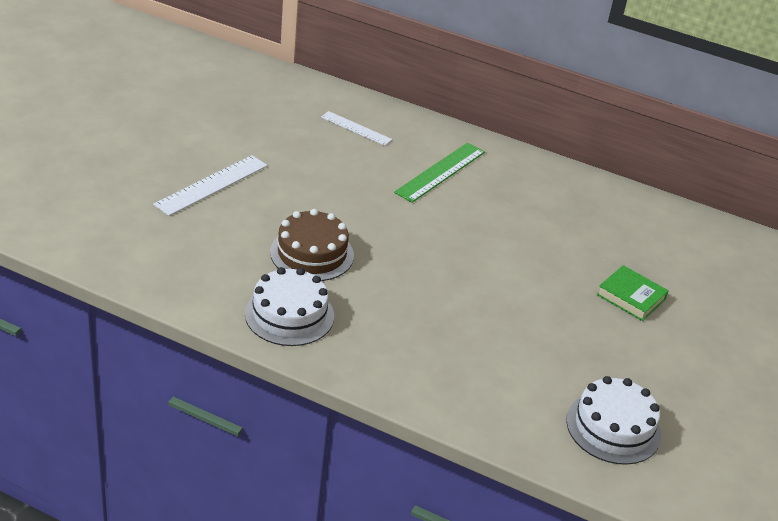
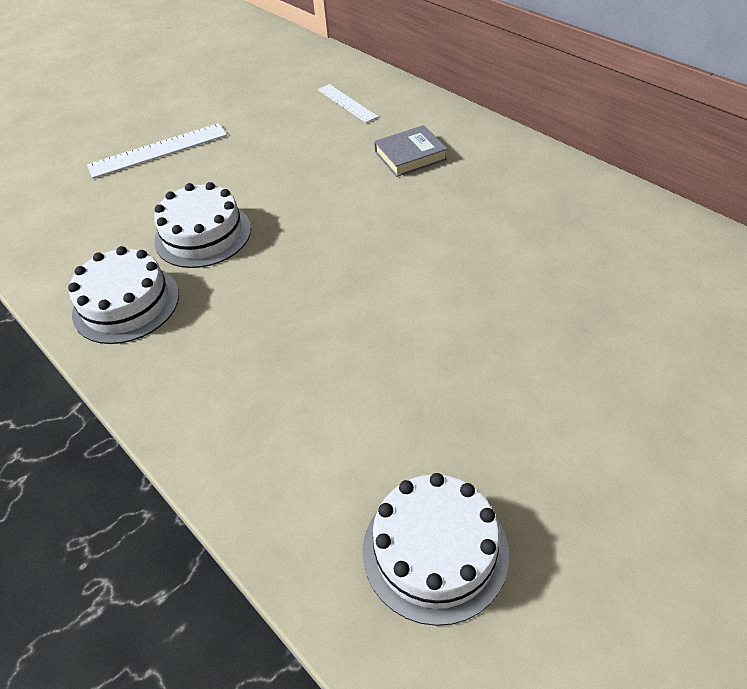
camera: 30 degrees right, 10 degrees up
brown cake [270,209,354,281] -> white cake [154,182,251,268]
green ruler [394,143,485,203] -> grey book [374,125,447,177]
green book [597,265,669,321] -> none

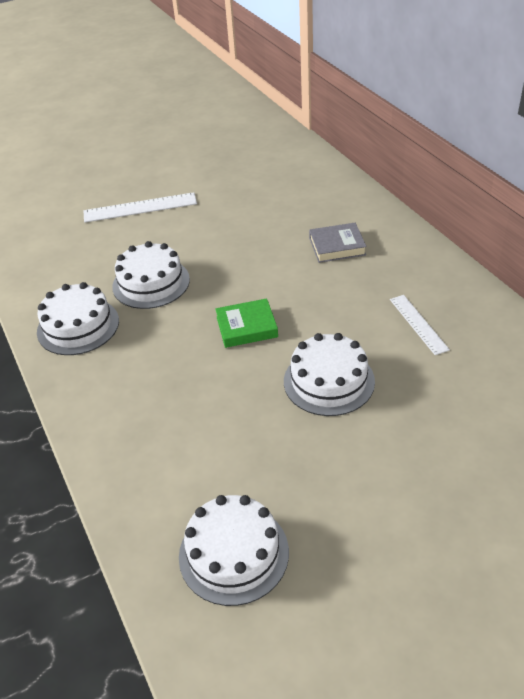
camera: 15 degrees right, 5 degrees down
white ruler [317,84,378,123] -> white ruler moved to [390,295,450,355]
none -> green book [215,298,278,348]
none -> white cake [284,333,375,416]

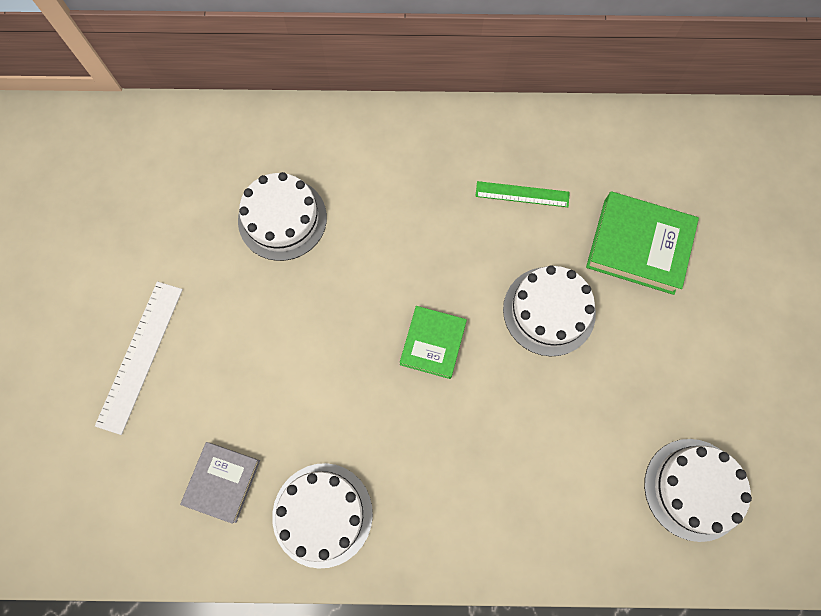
camera: 65 degrees left, 30 degrees up
white cake [112,241,190,309] -> white cake moved to [238,172,327,261]
grey book [309,223,367,263] -> grey book moved to [180,442,260,524]
white ruler [390,295,450,355] -> green ruler [475,181,570,207]
none -> green book [586,191,699,295]

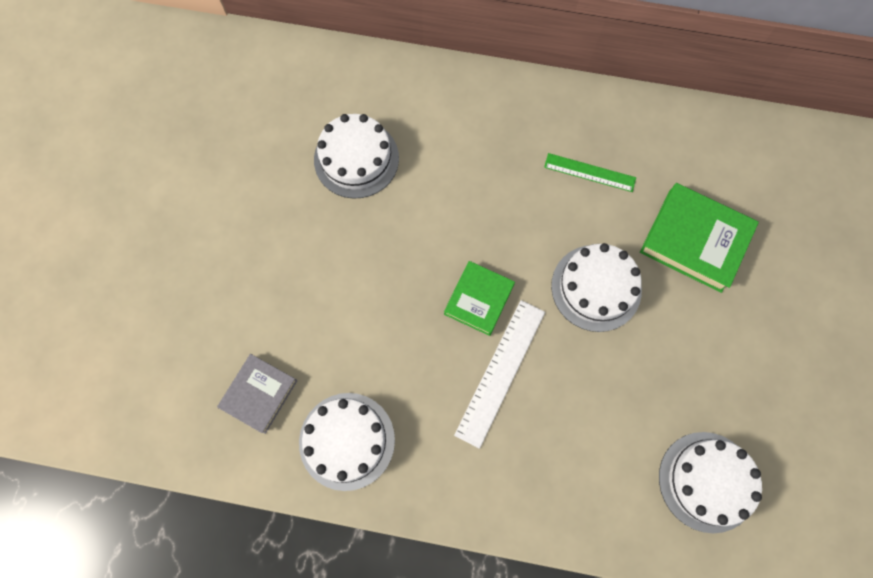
camera: 10 degrees right, 0 degrees up
white ruler [95,282,183,435] -> white ruler moved to [454,300,545,449]

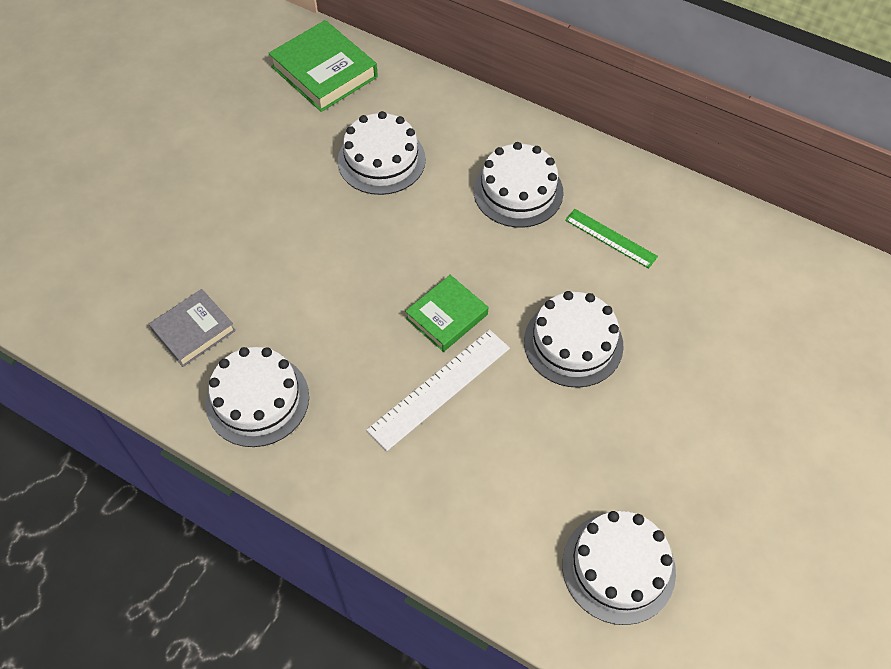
camera: 20 degrees right, 15 degrees down
green book [640,183,759,293] -> green book moved to [268,20,378,112]
none -> white cake [474,142,563,228]

